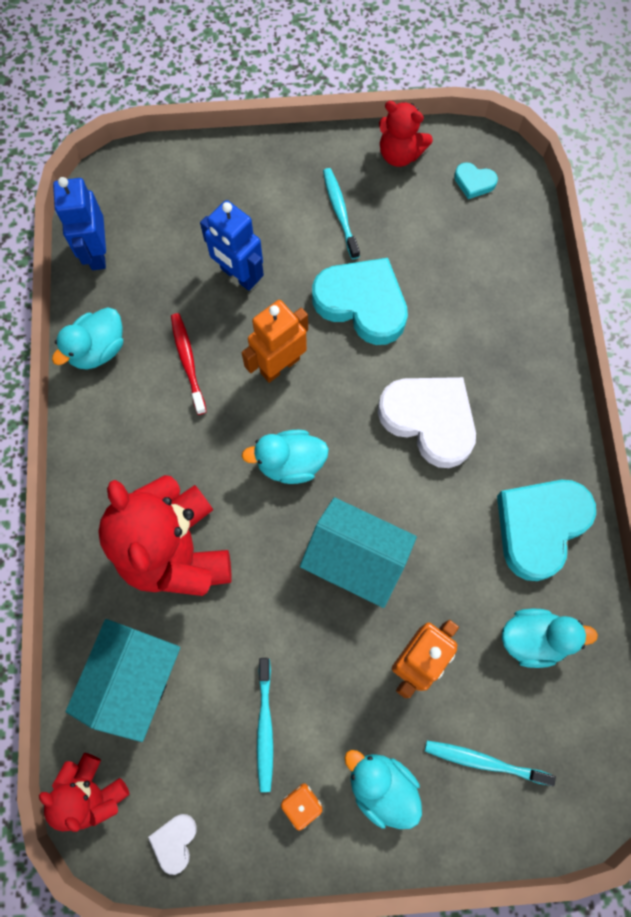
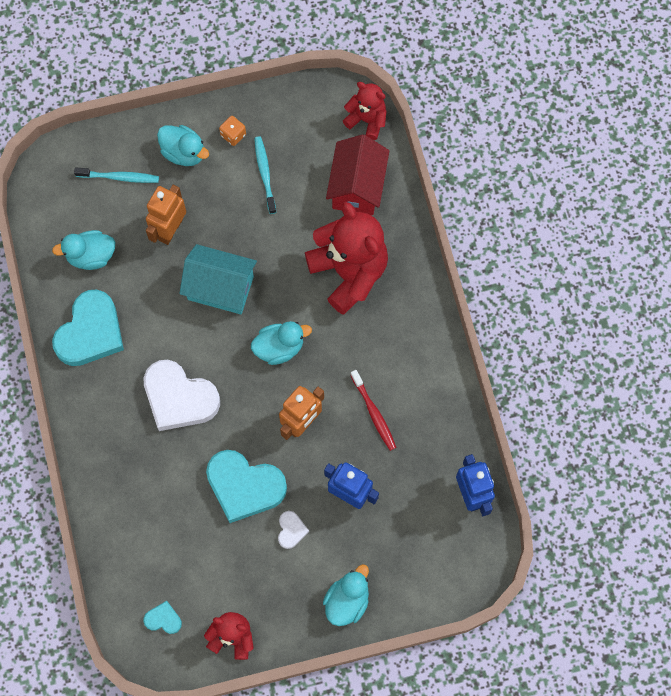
camera: 170 degrees right, 0 degrees up
turquoise duck [52,308,123,369] -> turquoise duck moved to [323,564,369,626]
turquoise house [66,619,180,742] -> red house [326,134,389,215]
white heart [148,814,197,875] -> white heart moved to [278,511,309,549]
turquoise toothbrush [323,168,360,259] -> none

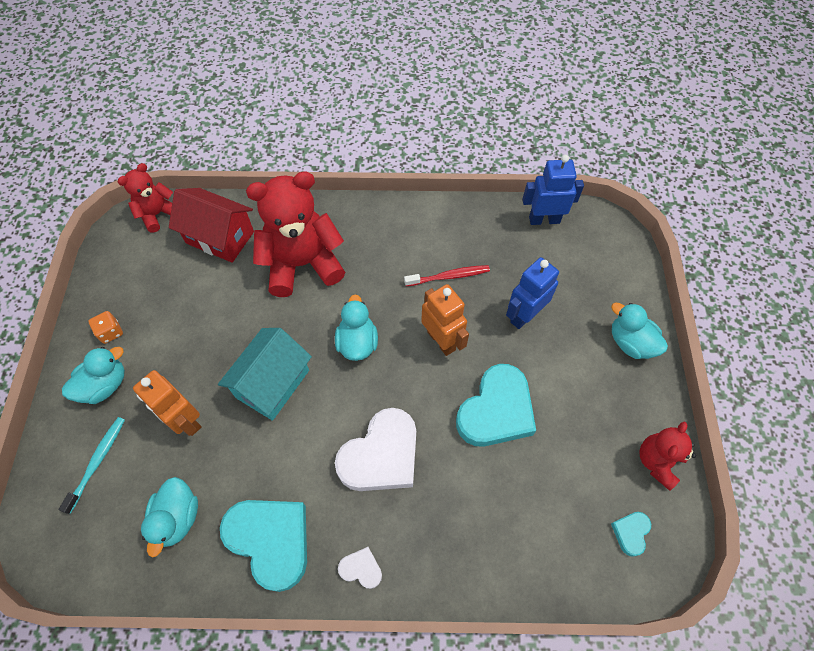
camera: 75 degrees left, 10 degrees down
turquoise toothbrush [254,136,276,214] -> none
white heart [278,511,309,549] -> white heart moved to [338,547,382,589]

